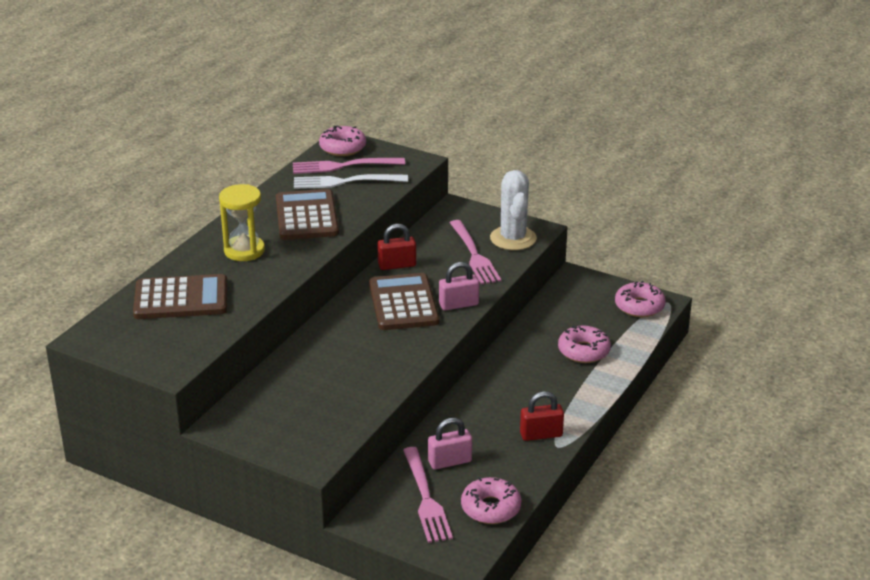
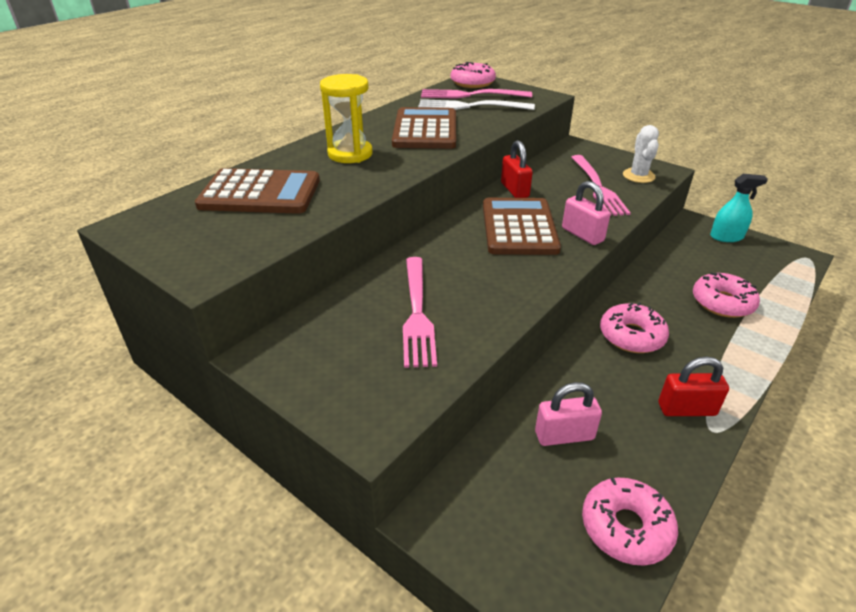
camera: 10 degrees right, 5 degrees up
red padlock [377,224,416,270] -> red padlock turned 75 degrees clockwise [501,140,533,198]
pink fork [403,447,453,543] -> pink fork moved to [403,257,437,368]
pink padlock [439,262,479,311] -> pink padlock turned 60 degrees clockwise [562,181,610,245]
white cactus [490,170,537,250] -> white cactus [623,125,659,183], size x0.65
pink donut [615,281,666,317] -> pink donut moved to [600,302,669,353]
none -> turquoise spray bottle [710,174,768,242]

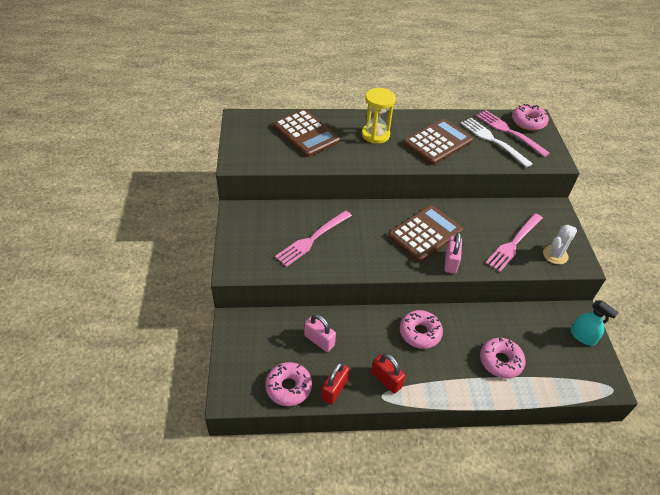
camera: 45 degrees right, 10 degrees up
red padlock [501,140,533,198] -> red padlock moved to [321,362,349,405]

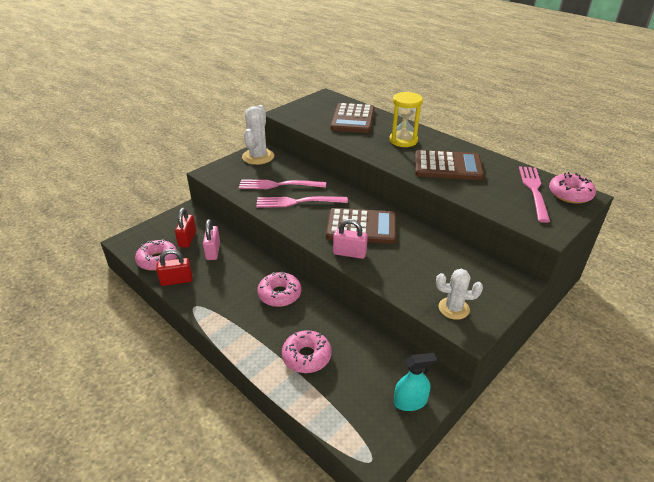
camera: 50 degrees right, 10 degrees down
red padlock [371,353,405,394] -> red padlock moved to [175,208,196,248]
pink padlock [444,232,462,274] -> pink padlock turned 45 degrees clockwise [333,219,368,259]
white fork [461,118,533,168] -> none
pink fork [485,213,543,272] -> pink fork moved to [256,196,348,208]
turquoise spray bottle [571,301,619,346] -> turquoise spray bottle turned 105 degrees counterclockwise [394,353,437,411]
none -> white cactus [242,105,274,165]

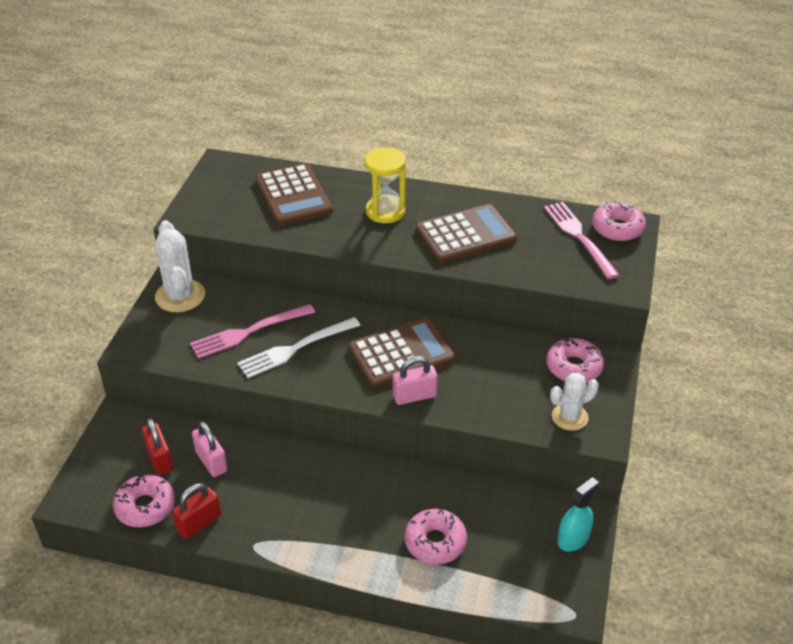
camera: 30 degrees left, 5 degrees up
pink fork [256,196,348,208] -> white fork [238,317,360,378]
pink donut [257,272,301,307] -> pink donut moved to [546,338,604,382]

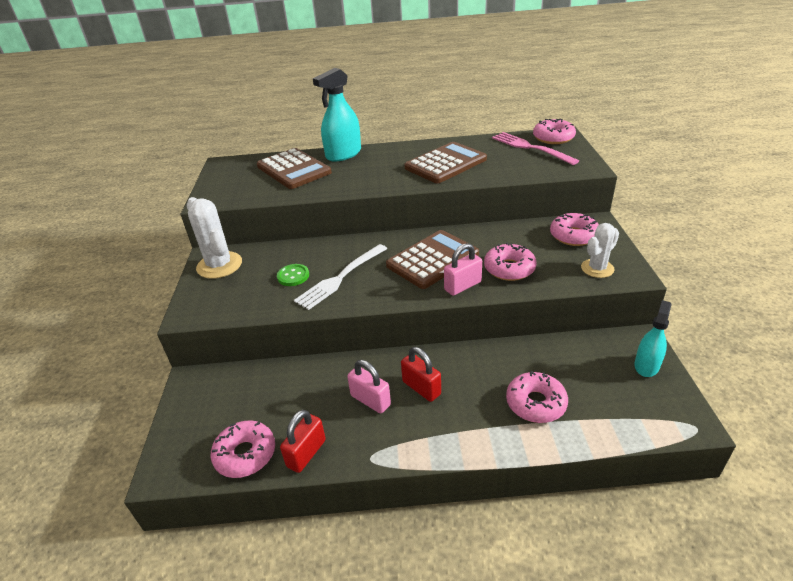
camera: 15 degrees left, 5 degrees down
red padlock [142,418,173,475] -> red padlock moved to [401,347,441,402]
pink fork [190,304,315,359] -> green button [277,264,309,286]
pink padlock [192,421,227,477] -> pink padlock moved to [347,360,391,414]
yellow hourglass [365,147,406,223] -> none
none -> turquoise spray bottle [313,68,361,162]
none -> pink donut [484,243,537,281]

